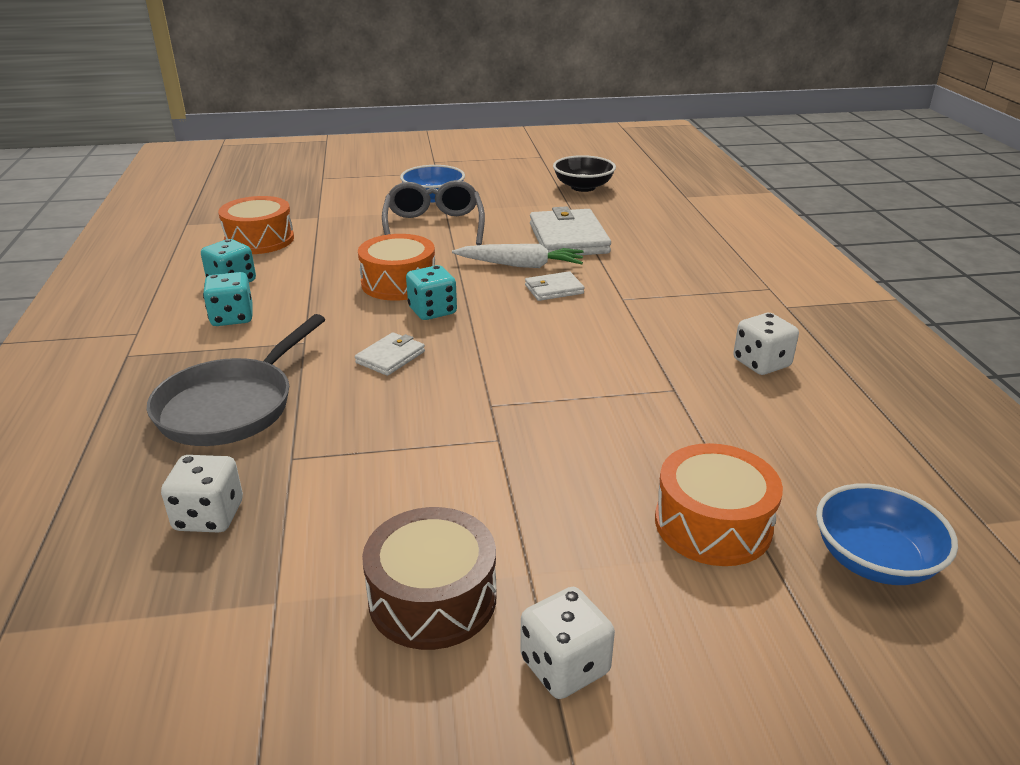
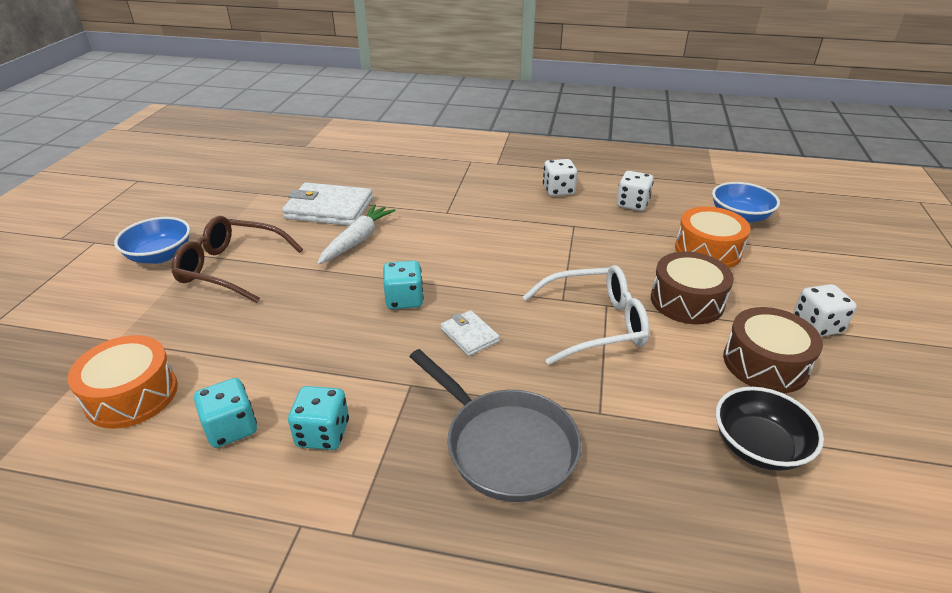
camera: 70 degrees left, 5 degrees up
white dice [161,455,243,533] -> white dice moved to [616,171,654,211]
orange drum [358,234,435,301] -> none
grey glasses [382,180,485,245] -> brown glasses [171,216,303,303]
white wallet [525,271,584,301] -> none
black bowl [553,155,616,192] -> black bowl moved to [715,387,824,471]
none -> white glasses [523,265,650,365]
none -> brown drum [651,251,734,324]

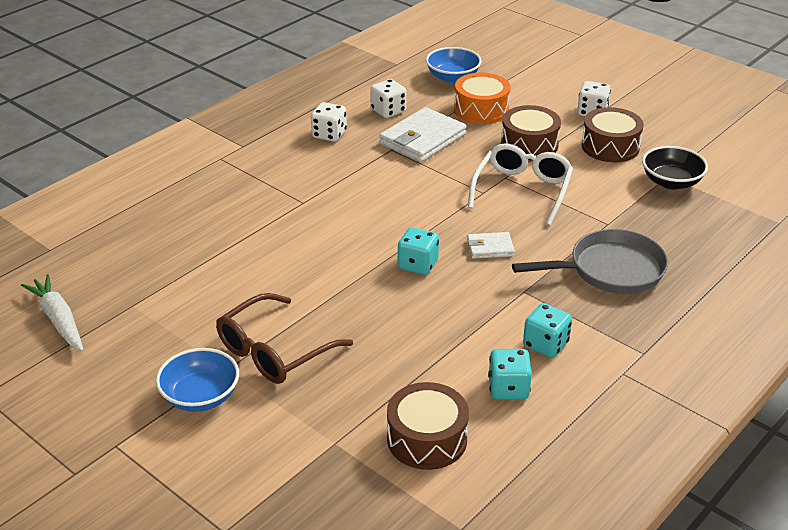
camera: 60 degrees left, 0 degrees up
orange drum [68,335,178,429] -> brown drum [387,382,469,470]
white wallet [282,182,373,226] -> white wallet moved to [380,107,467,162]
white carrot [317,204,396,265] -> white carrot moved to [21,275,84,351]

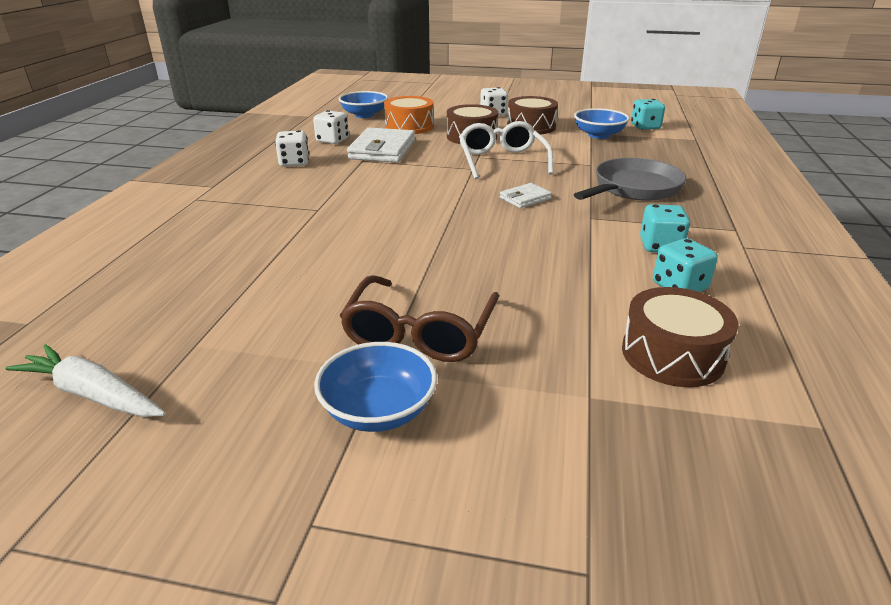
camera: 30 degrees left, 5 degrees down
turquoise dice [398,227,439,275] -> turquoise dice moved to [631,99,665,130]
black bowl [642,146,708,190] -> blue bowl [574,108,630,139]

